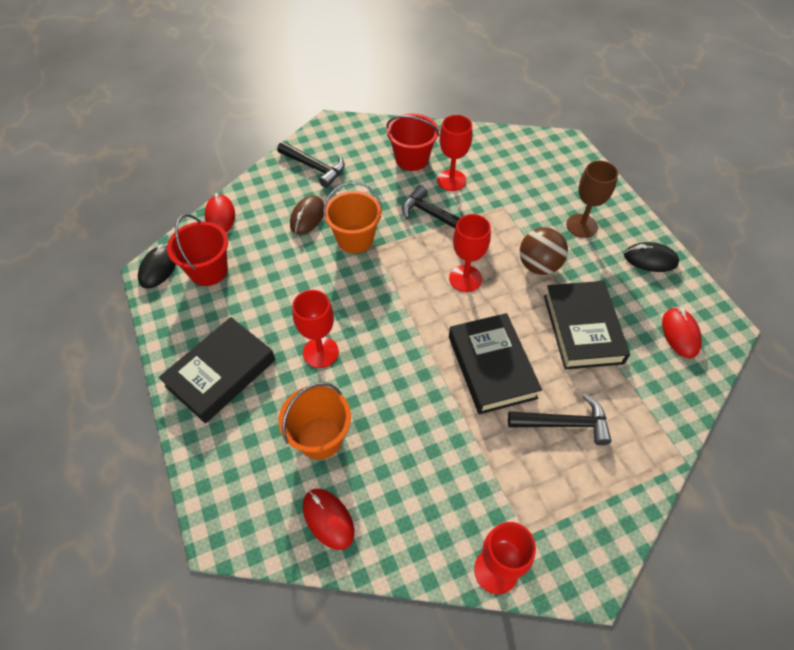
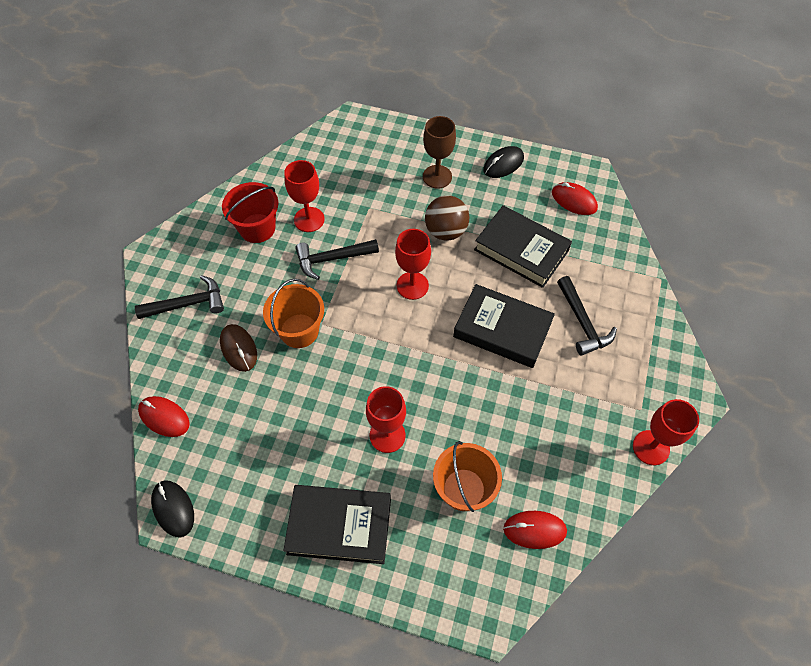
camera: 50 degrees left, 5 degrees up
black book [159,317,275,423] -> black book turned 75 degrees counterclockwise [283,485,391,564]
red bucket [167,214,228,286] -> none
black hammer [508,394,612,445] -> black hammer turned 120 degrees clockwise [557,276,617,356]

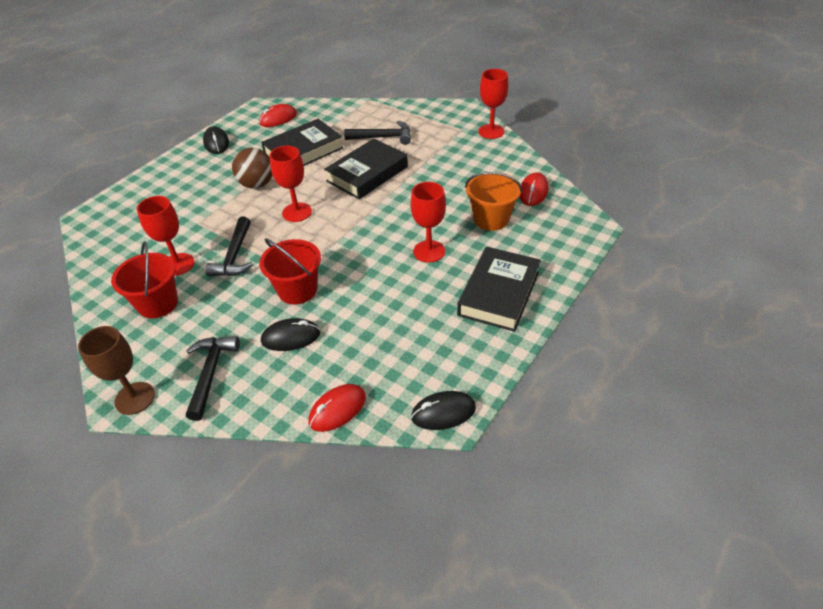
camera: 70 degrees left, 15 degrees down
brown mouse [220,324,257,372] -> black mouse [261,318,320,351]
orange bucket [263,278,324,348] -> red bucket [259,238,321,305]
brown goblet [423,116,456,189] -> brown goblet moved to [78,326,155,415]

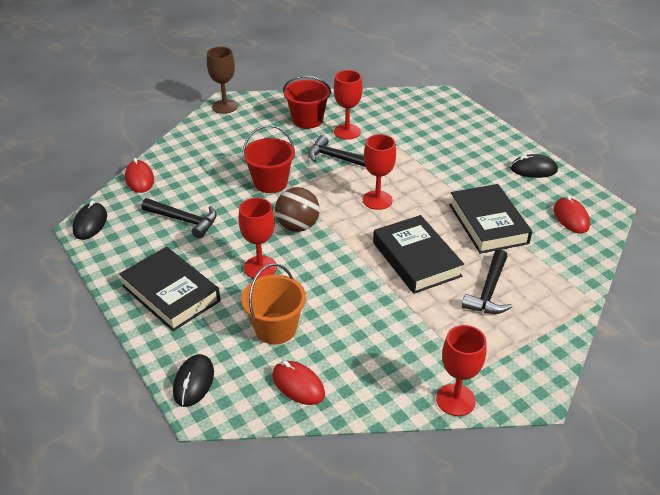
camera: 110 degrees right, 5 degrees down
black hammer [186,336,240,421] -> black hammer moved to [142,198,217,239]
brown ball [232,147,272,189] -> brown ball moved to [275,187,320,232]
black mouse [261,318,320,351] -> black mouse moved to [173,354,214,407]

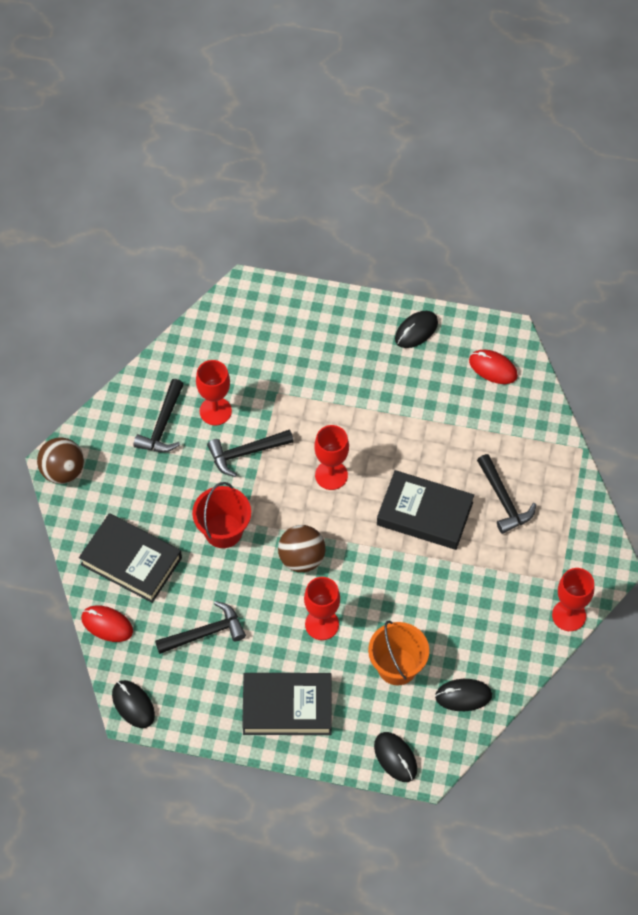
camera: 45 degrees left, 20 degrees up
brown goblet [207,47,238,114] -> brown ball [37,437,84,484]
red mouse [272,361,325,405] -> black mouse [435,679,492,711]
red bucket [283,76,331,129] -> black hammer [134,379,184,452]
black book [449,184,532,254] -> black book moved to [79,513,182,603]

